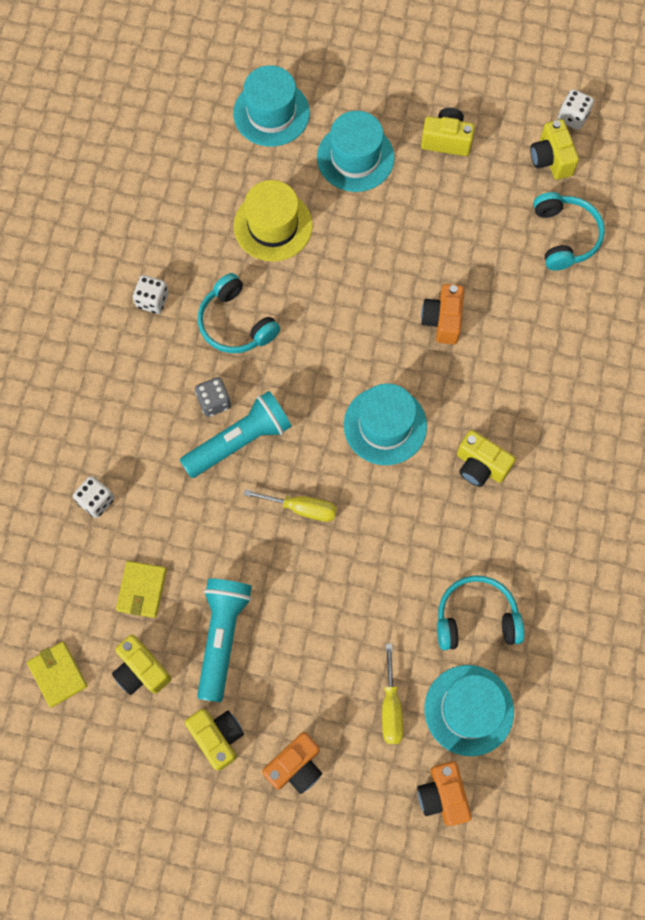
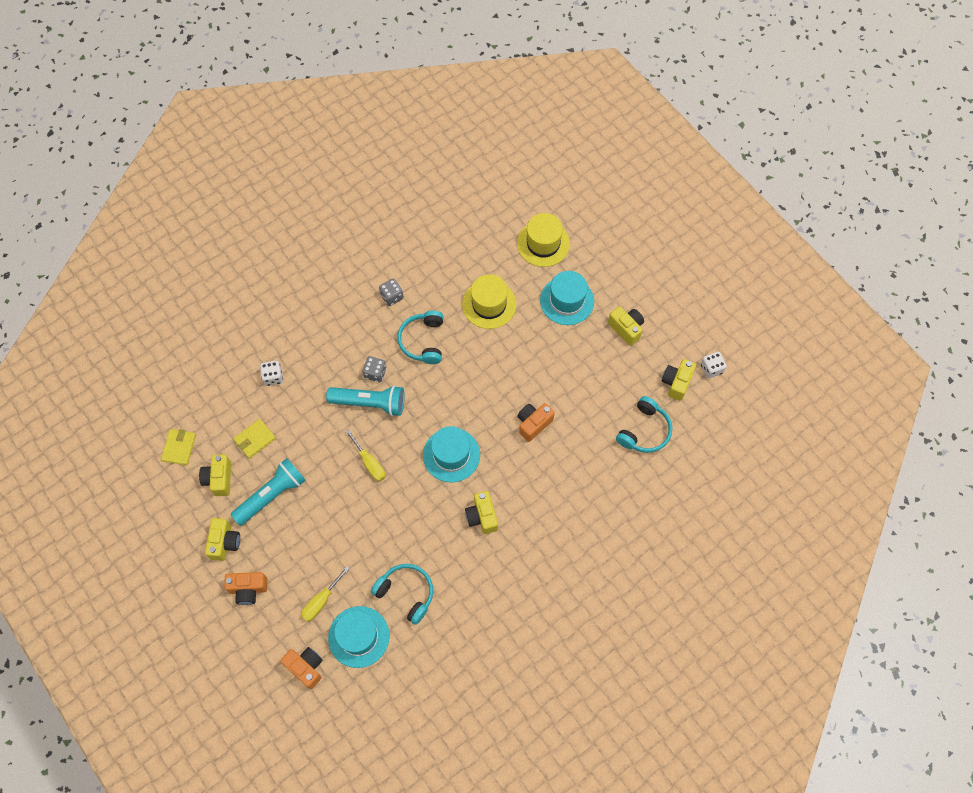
camera: 40 degrees right, 5 degrees down
white dice [133,275,169,314] -> grey dice [379,279,403,306]
turquoise hat [233,65,310,147] -> yellow hat [517,213,570,267]
orange camera [417,761,472,826] -> orange camera turned 105 degrees clockwise [281,647,323,689]

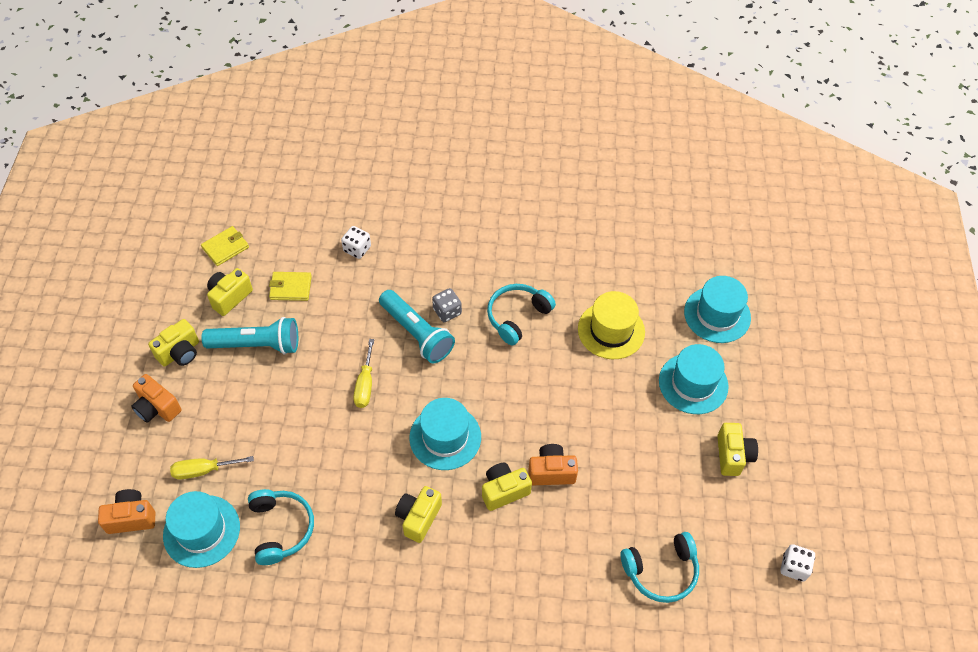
camera: 40 degrees right, 10 degrees down
orange camera [281,647,323,689] -> orange camera turned 90 degrees counterclockwise [98,489,155,534]
grey dice [379,279,403,306] -> none
yellow hat [517,213,570,267] -> turquoise hat [684,276,751,343]
yellow camera [662,359,696,401] -> yellow camera moved to [482,463,532,511]

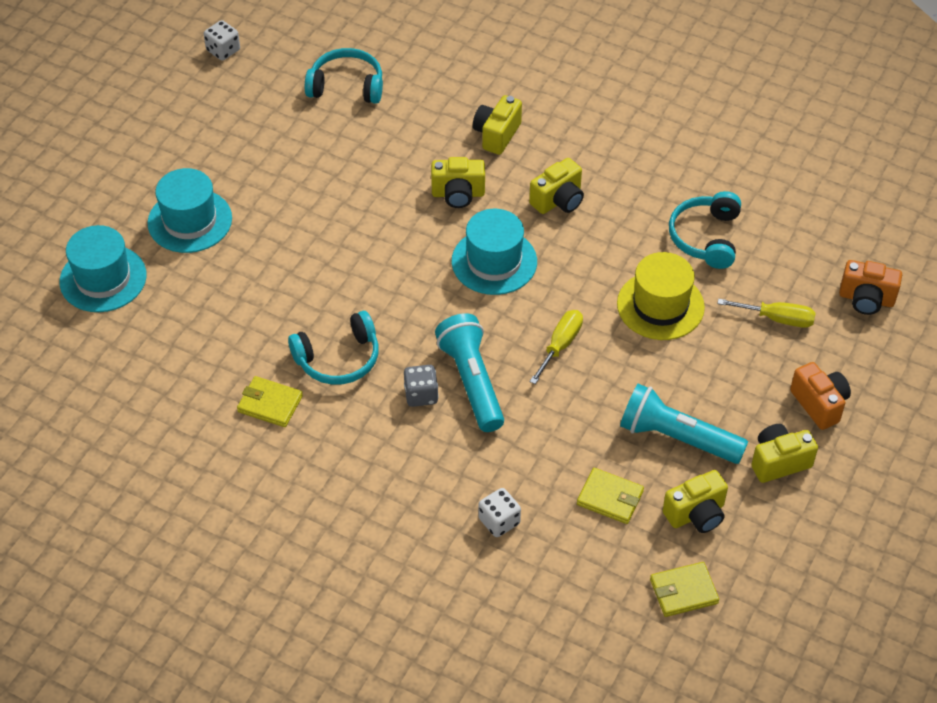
camera: 155 degrees left, 5 degrees down
turquoise hat [163,491,240,568] -> none
orange camera [528,444,578,485] -> none
yellow hat [578,291,645,359] -> yellow hat moved to [617,252,705,340]
yellow camera [717,423,758,476] -> yellow camera moved to [473,95,522,155]
none -> yellow wallet [237,376,303,427]

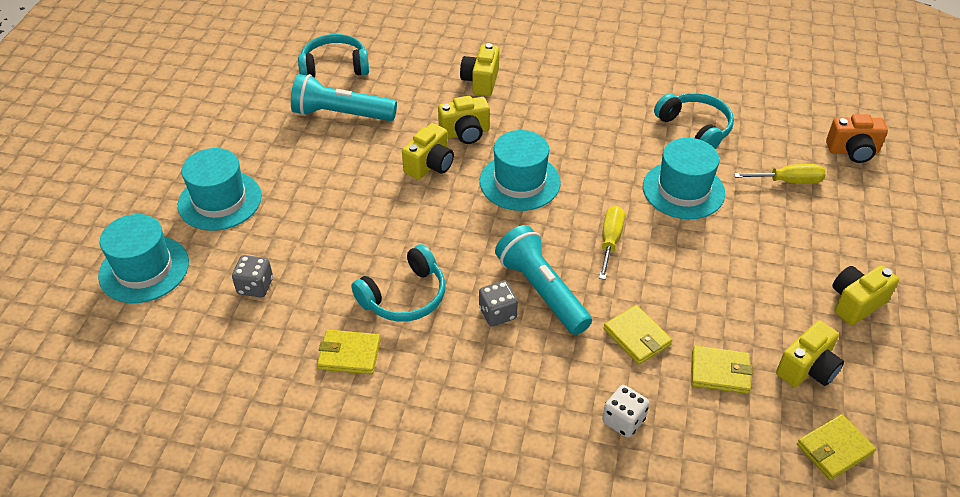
camera: 15 degrees left, 5 degrees down
white dice [204,20,240,61] -> none
yellow camera [529,158,584,214] -> yellow camera moved to [402,123,454,180]
yellow hat [617,252,705,340] -> turquoise hat [643,138,725,219]
turquoise flashlight [620,384,748,464] -> turquoise flashlight moved to [291,74,397,121]
turquoise headphones [669,191,741,269] -> turquoise headphones turned 150 degrees clockwise [654,93,734,149]
orange camera [790,362,851,430] -> none
none -> grey dice [232,255,273,297]
none -> yellow wallet [604,305,672,365]

